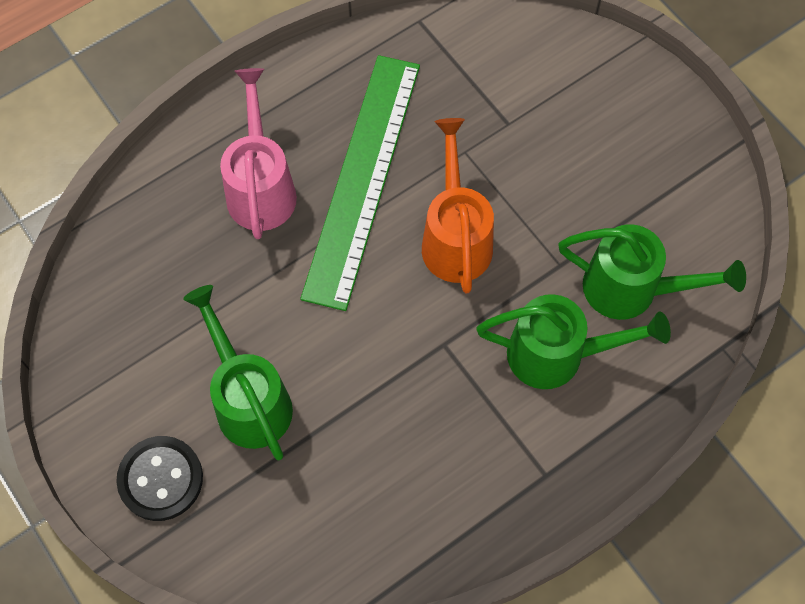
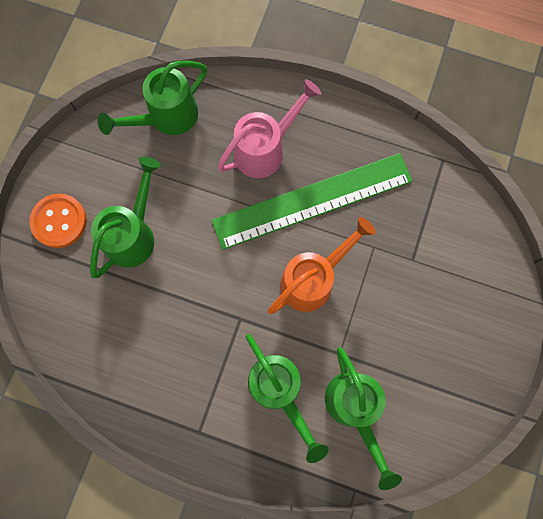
camera: 55 degrees right, 10 degrees up
black button [116,436,203,521] -> orange button [29,194,87,248]
none -> green watering can [97,61,207,135]

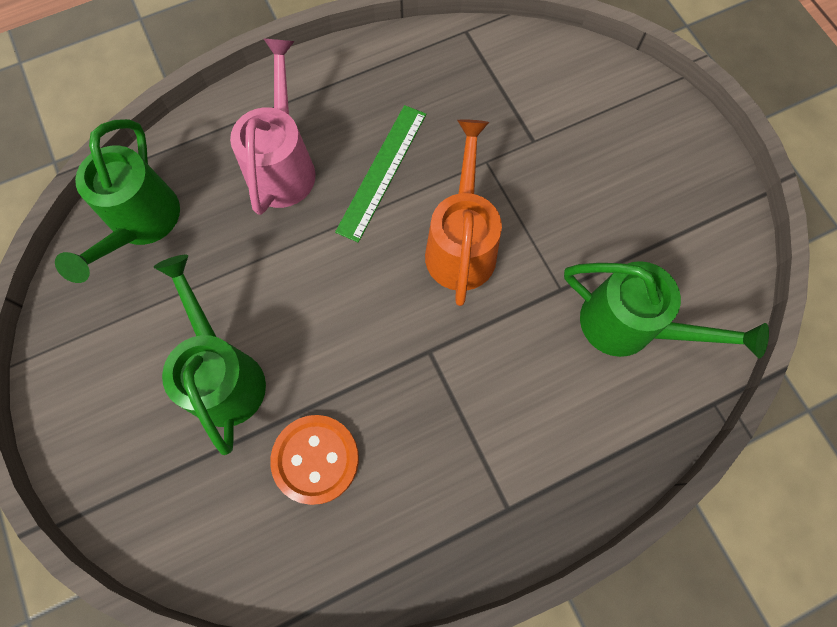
camera: 45 degrees left, 5 degrees down
orange button [29,194,87,248] -> orange button moved to [270,415,359,505]
green ruler [211,153,412,250] -> green ruler [335,105,426,242], size x0.57
green watering can [246,334,329,463] -> none

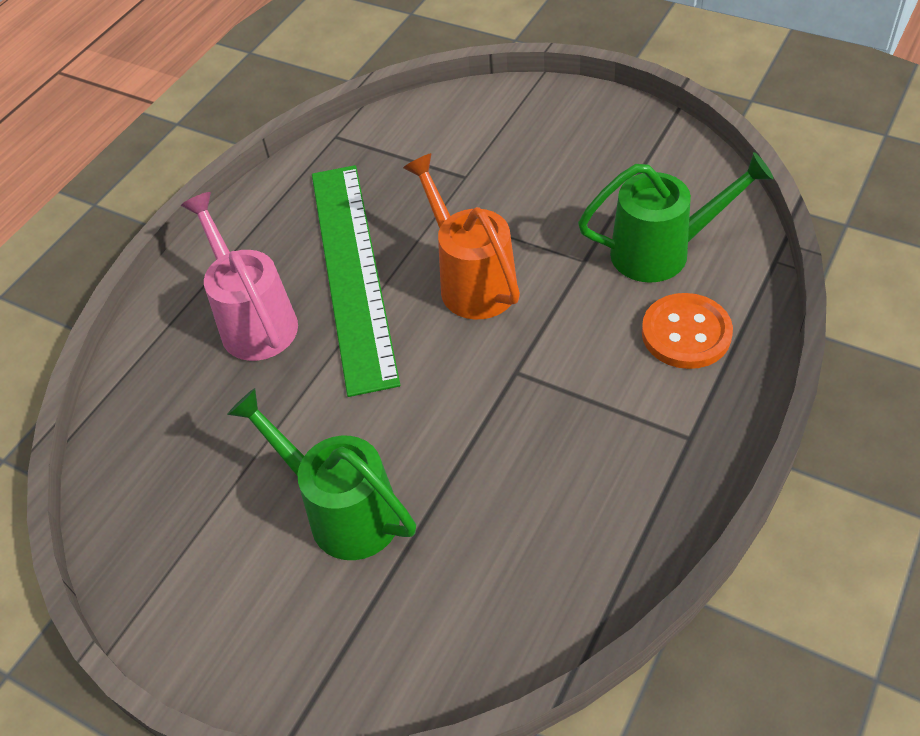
camera: 30 degrees left, 20 degrees down
green watering can [55,119,180,283] -> none
orange button [270,415,359,505] -> orange button moved to [642,293,733,369]
green ruler [335,105,426,242] -> green ruler [312,165,400,397], size x1.77

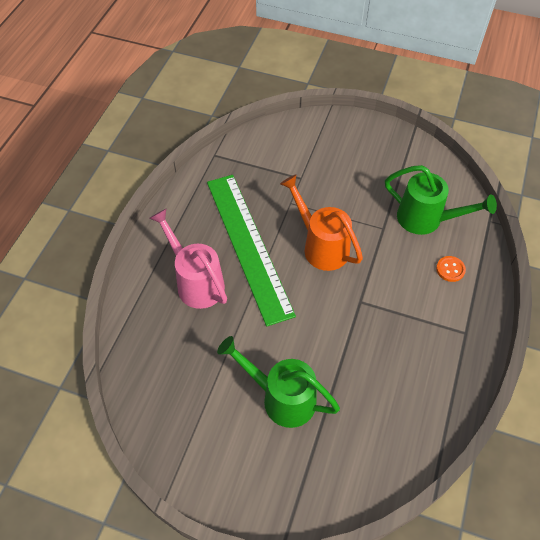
camera: 15 degrees left, 5 degrees up
green watering can [578,152,774,283] -> green watering can turned 45 degrees clockwise [385,165,497,235]
orange button [642,293,733,369] -> orange button [436,256,466,282], size x0.57

